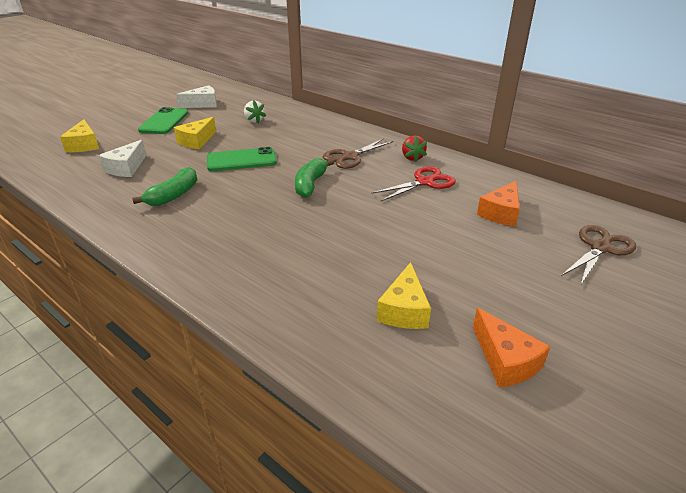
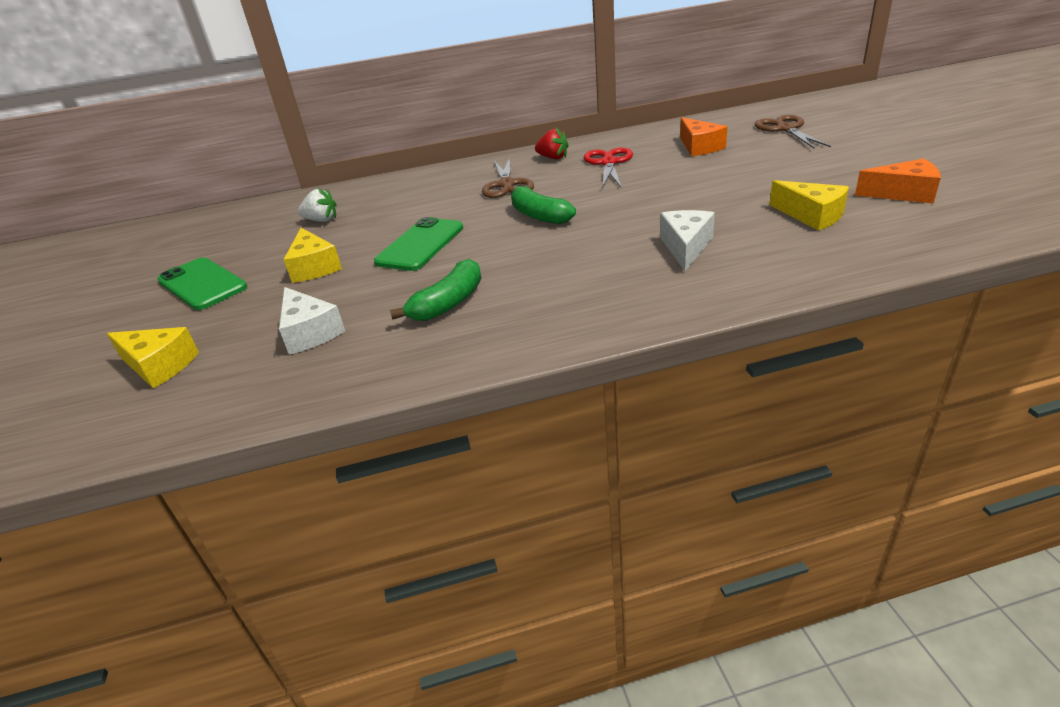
camera: 50 degrees left, 0 degrees up
green banana [132,167,197,206] -> green banana turned 60 degrees clockwise [390,259,481,321]
white cheese [176,85,217,108] -> white cheese moved to [660,210,715,271]

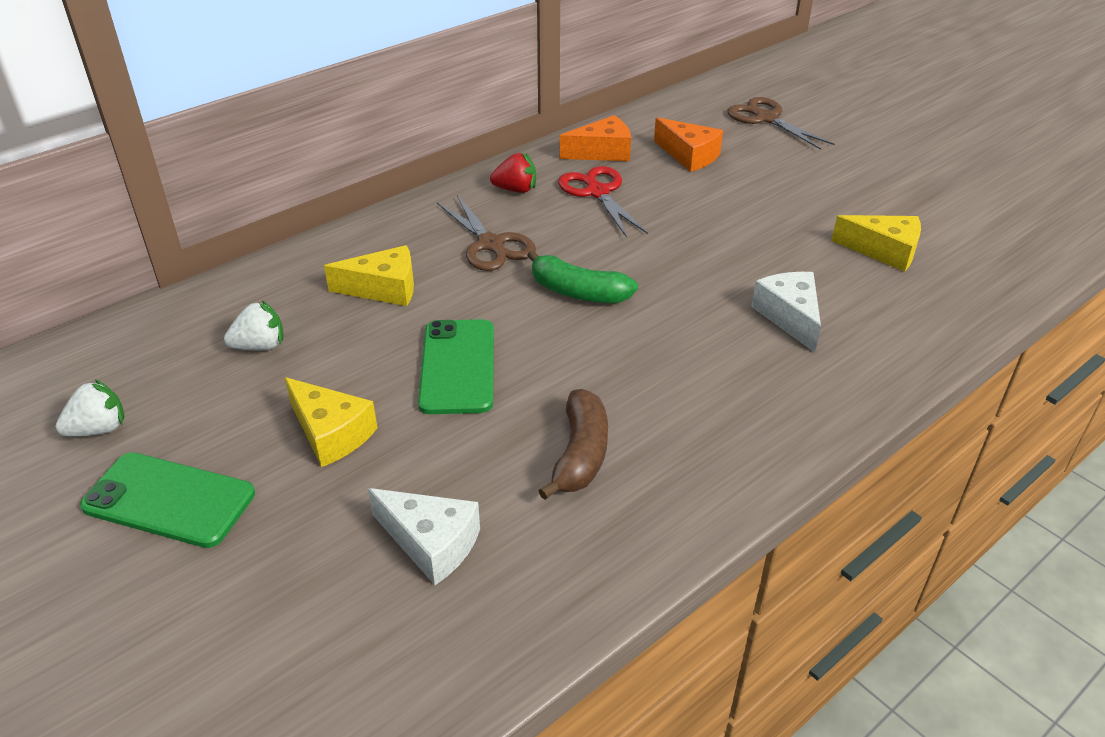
camera: 30 degrees left, 5 degrees up
yellow cheese [107,327,199,388] -> yellow cheese moved to [324,245,414,306]
green banana [390,259,481,321] -> brown banana [539,389,608,500]
orange cheese [855,159,941,204] -> orange cheese moved to [560,115,631,161]
none -> white strawberry [55,379,125,436]

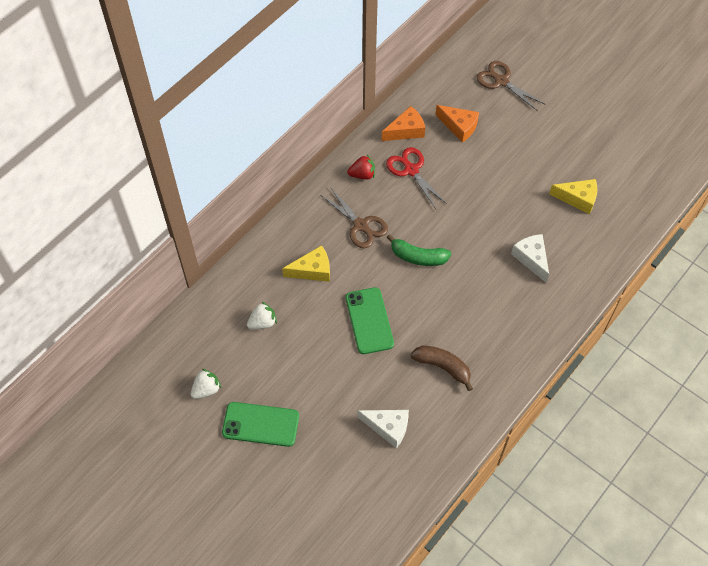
camera: 10 degrees left, 20 degrees up
yellow cheese [284,377,378,467] -> none
brown banana [539,389,608,500] -> brown banana turned 60 degrees counterclockwise [411,346,473,391]

